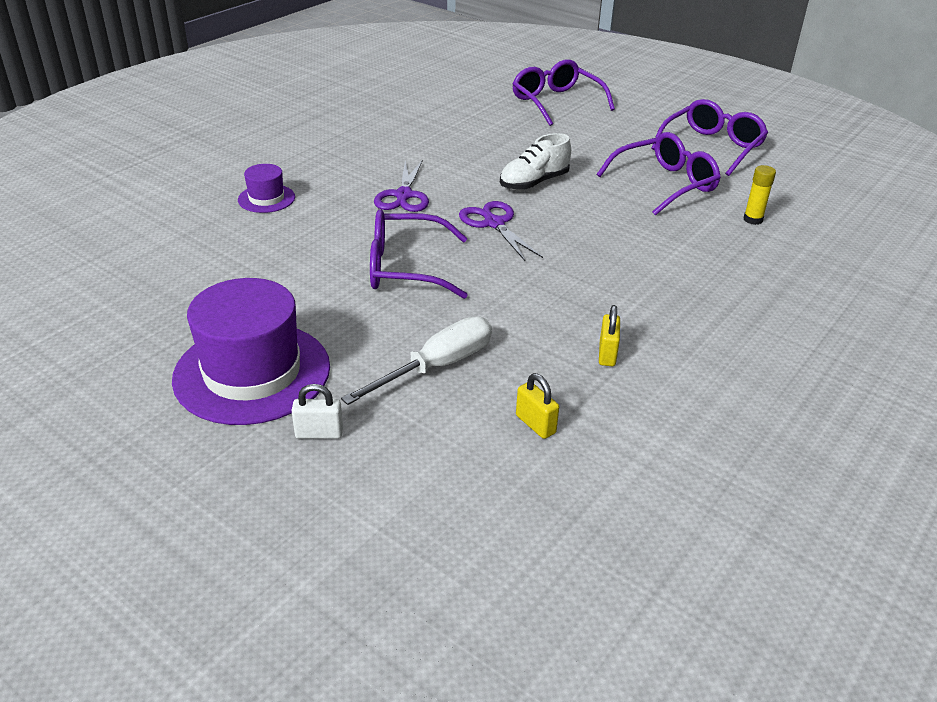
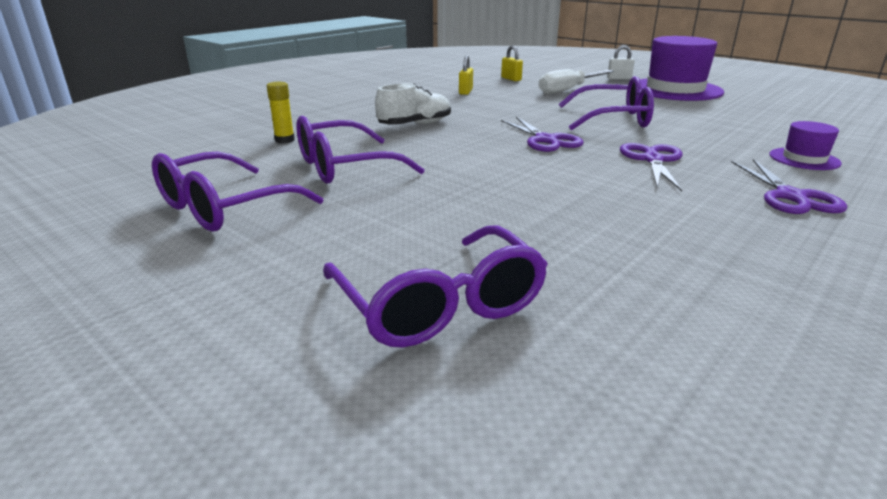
camera: 175 degrees left, 10 degrees down
white shoe [500,133,571,190] -> white shoe moved to [375,83,451,125]
none -> purple scissors [731,159,847,214]

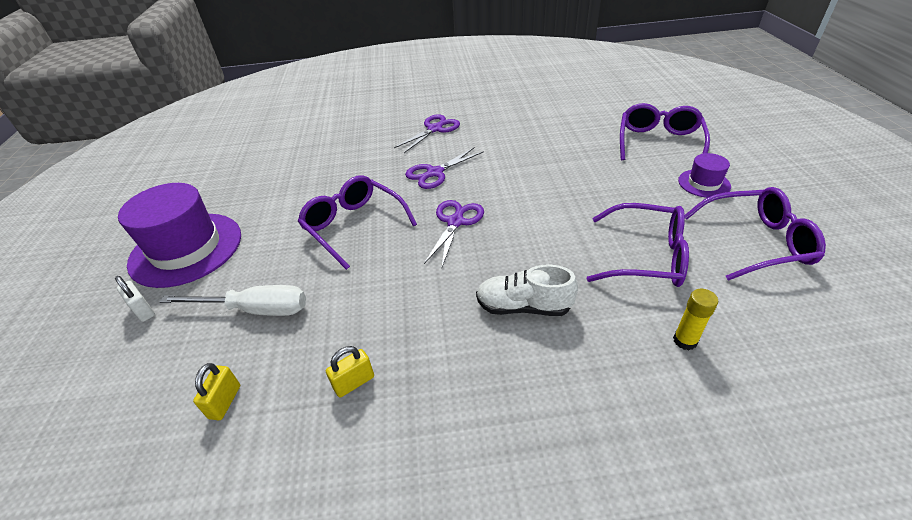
camera: 135 degrees left, 15 degrees up
purple hat [769,121,842,170] -> purple hat moved to [678,153,731,198]

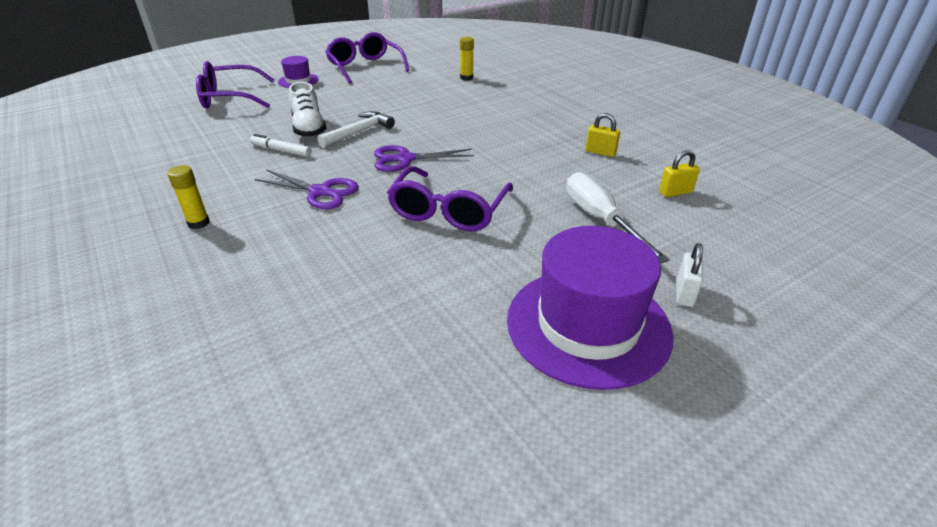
camera: 120 degrees left, 5 degrees down
purple scissors [394,114,460,153] -> yellow glue stick [167,165,210,229]
white shoe [476,264,578,316] -> white shoe moved to [289,82,327,137]
purple glasses [587,203,689,287] -> none
none -> white marker [250,134,312,157]
none -> white hammer [318,111,395,148]

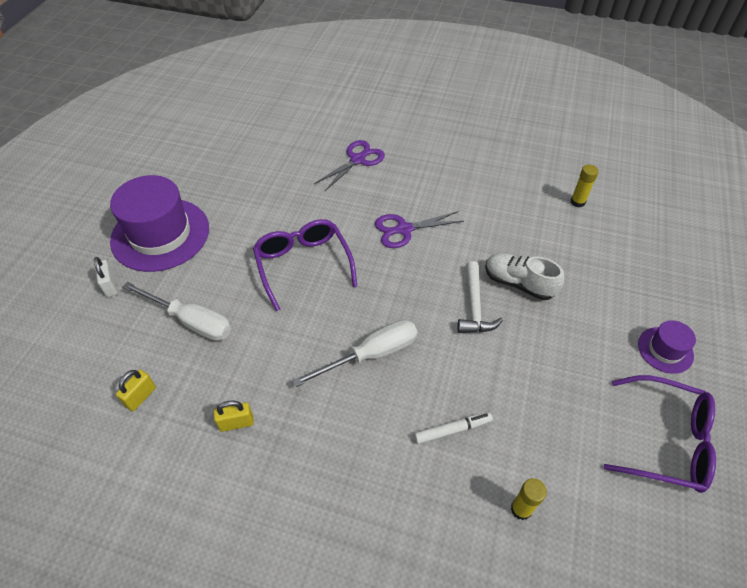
camera: 140 degrees right, 15 degrees up
yellow glue stick [167,165,210,229] -> yellow glue stick moved to [571,164,599,207]
purple glasses [196,61,275,108] -> none
white marker [250,134,312,157] -> white marker moved to [414,412,493,444]
purple scissors [374,145,474,172] -> purple scissors moved to [314,140,385,191]
none -> white screwdriver [292,320,418,387]

